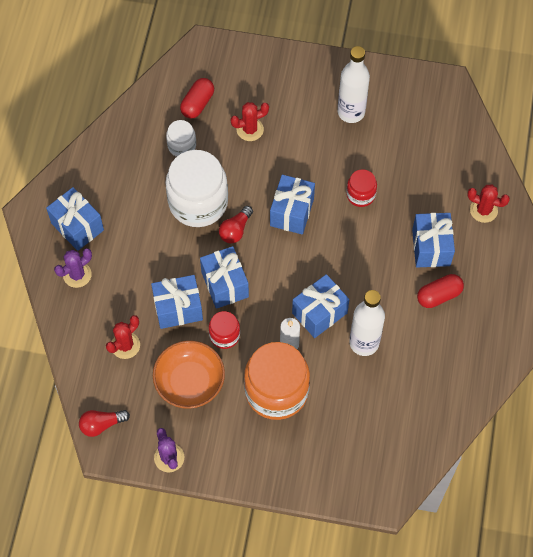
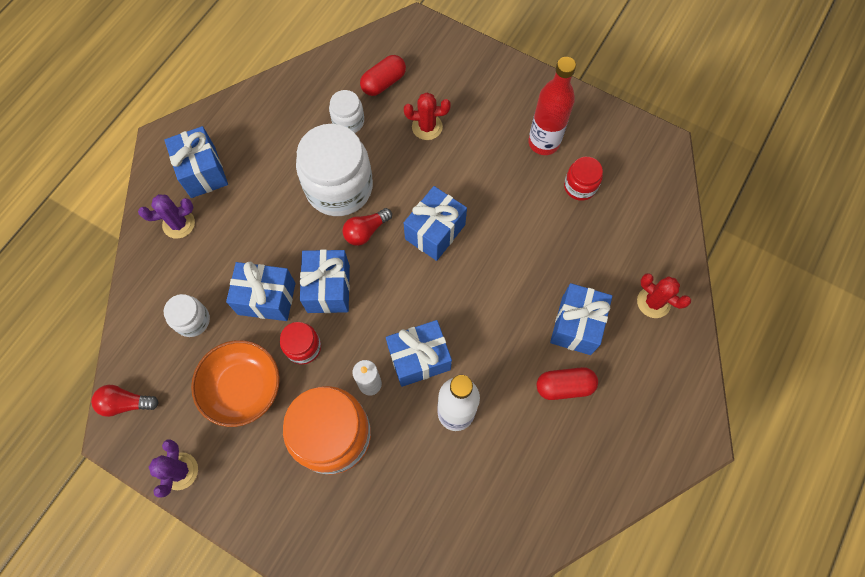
camera: 20 degrees right, 5 degrees up
red cactus [106,315,140,359] -> white jar [164,294,210,337]
white bottle [338,46,370,123] -> red bottle [528,57,576,155]
red jar [346,169,377,207] -> red jar moved to [564,157,603,201]

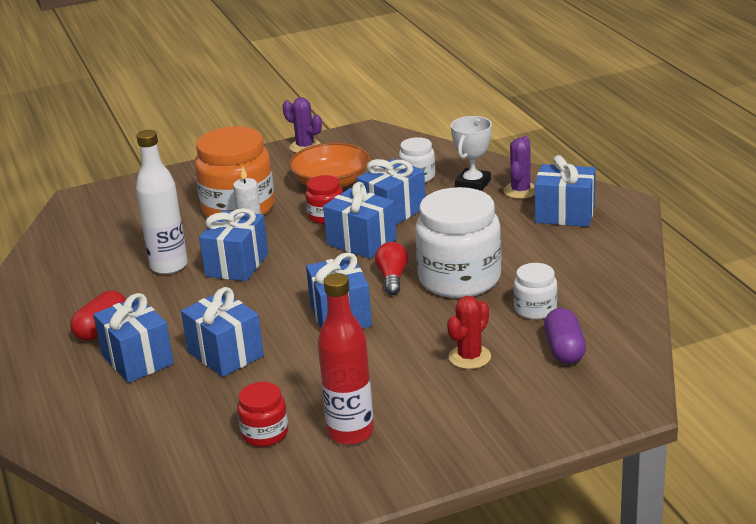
camera: 130 degrees right, 40 degrees down
red light bulb [91,385,159,417] -> none
red capsule [360,55,406,96] -> purple capsule [544,308,586,364]
red cactus [637,273,691,318] -> none
none -> blue gift [181,287,264,377]
none -> white trophy [451,116,492,191]

